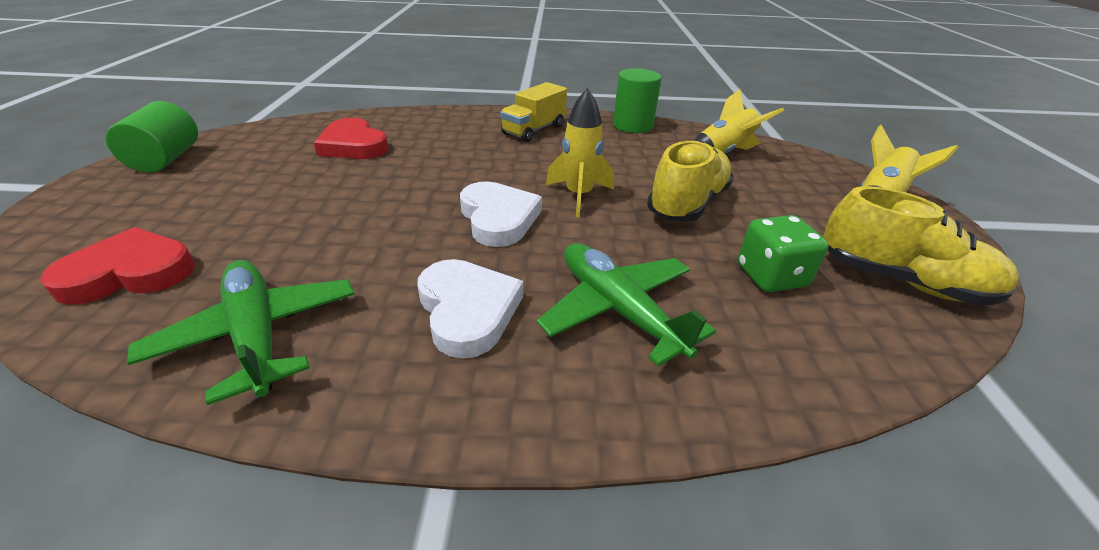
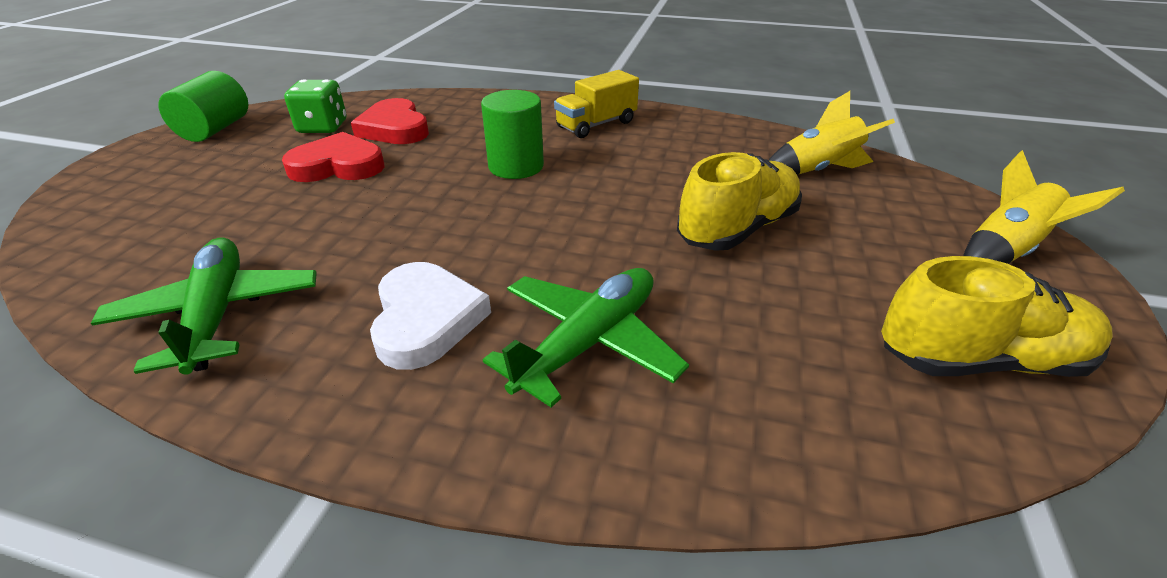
camera: 15 degrees right, 0 degrees up
red heart [40,227,195,305] -> red heart moved to [282,132,385,182]
white heart [460,181,542,247] -> none
green plane [537,243,716,366] -> green plane turned 60 degrees clockwise [483,268,689,407]
yellow rocket [546,88,614,217] -> none
green cylinder [613,68,662,133] -> green cylinder moved to [481,90,544,179]
green dice [738,215,829,292] -> green dice moved to [284,79,346,133]
yellow shoe [823,186,1019,305] -> yellow shoe turned 45 degrees counterclockwise [881,256,1113,377]

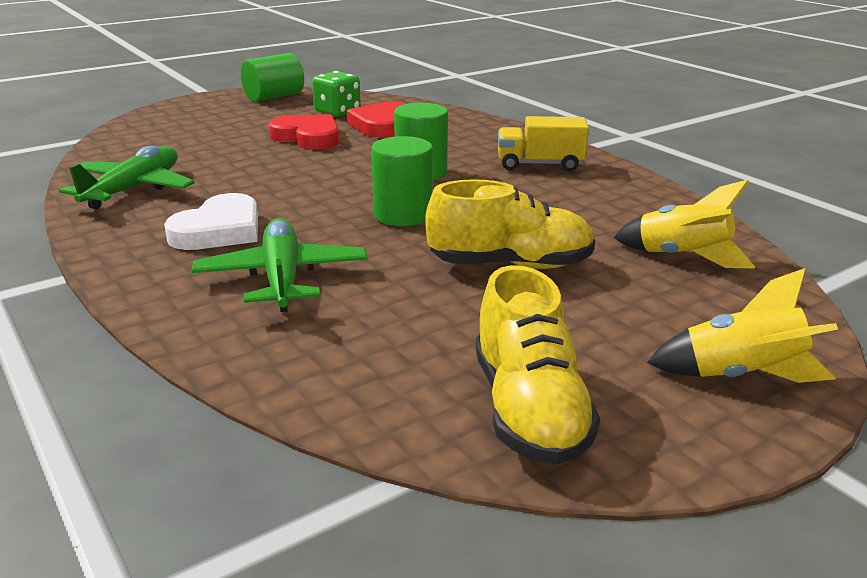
camera: 40 degrees right, 10 degrees down
green plane [483,268,689,407] -> green plane turned 90 degrees counterclockwise [192,218,367,312]
yellow shoe [881,256,1113,377] -> yellow shoe turned 45 degrees clockwise [475,265,600,465]
none -> green cylinder [371,136,433,226]

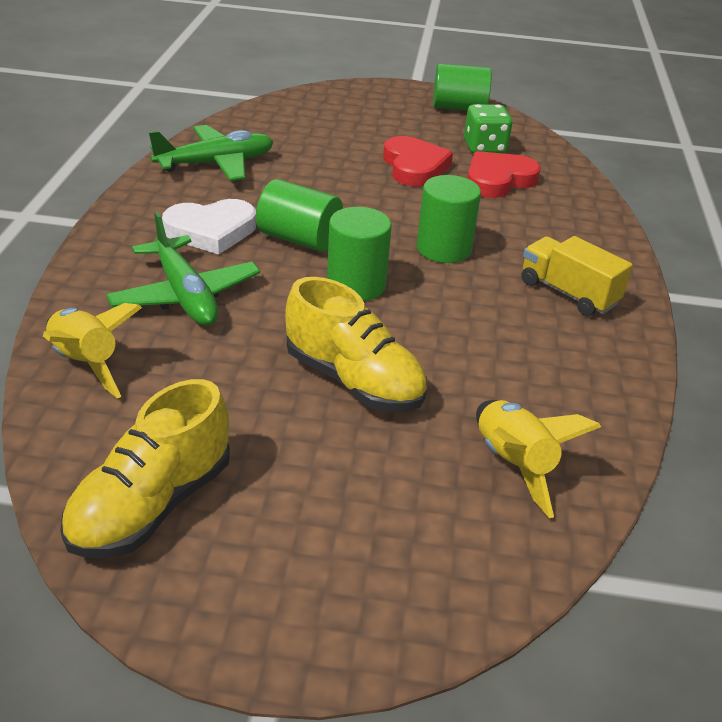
camera: 40 degrees right, 10 degrees up
green plane [192,218,367,312] -> green plane turned 120 degrees clockwise [106,211,260,326]
yellow rocket [647,268,838,383] -> yellow rocket moved to [43,303,142,398]
none -> green cylinder [256,179,343,252]

